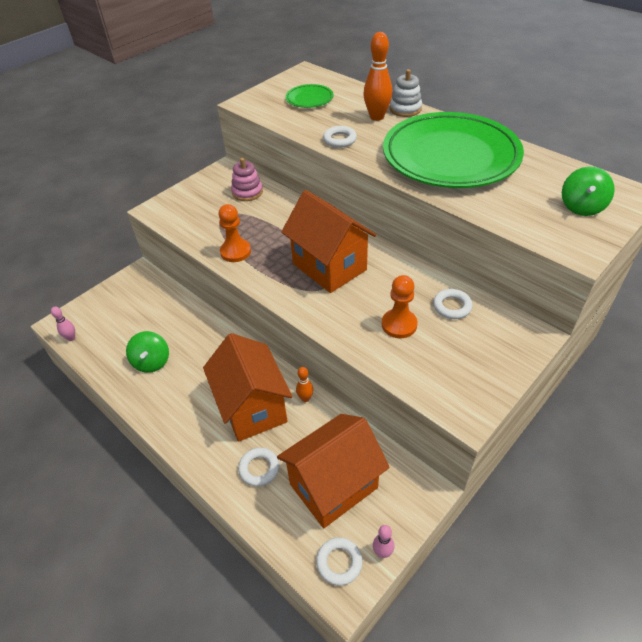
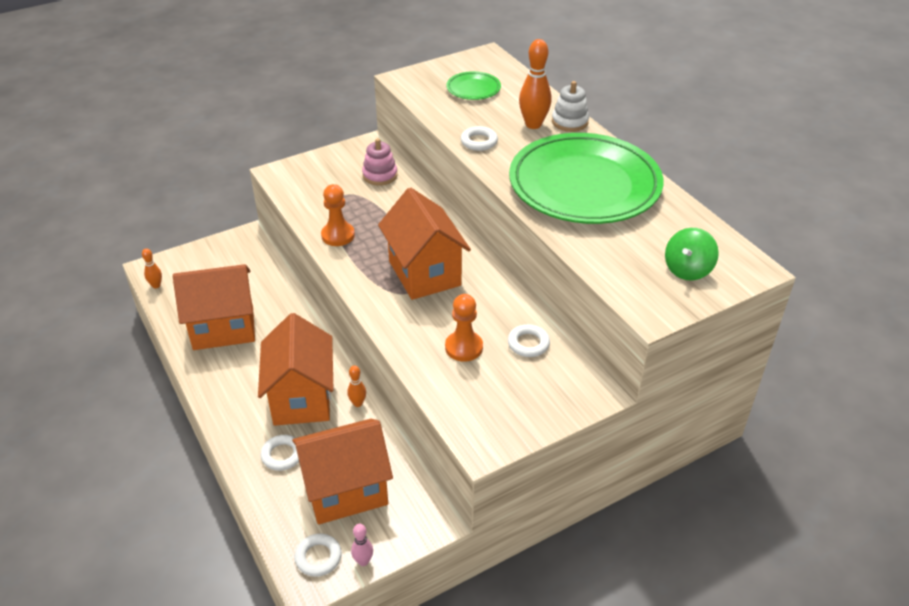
camera: 15 degrees right, 5 degrees down
pink bowling pin [51,307,75,341] -> orange bowling pin [142,248,162,288]
green spinning top [126,331,169,373] -> orange house [173,264,255,350]

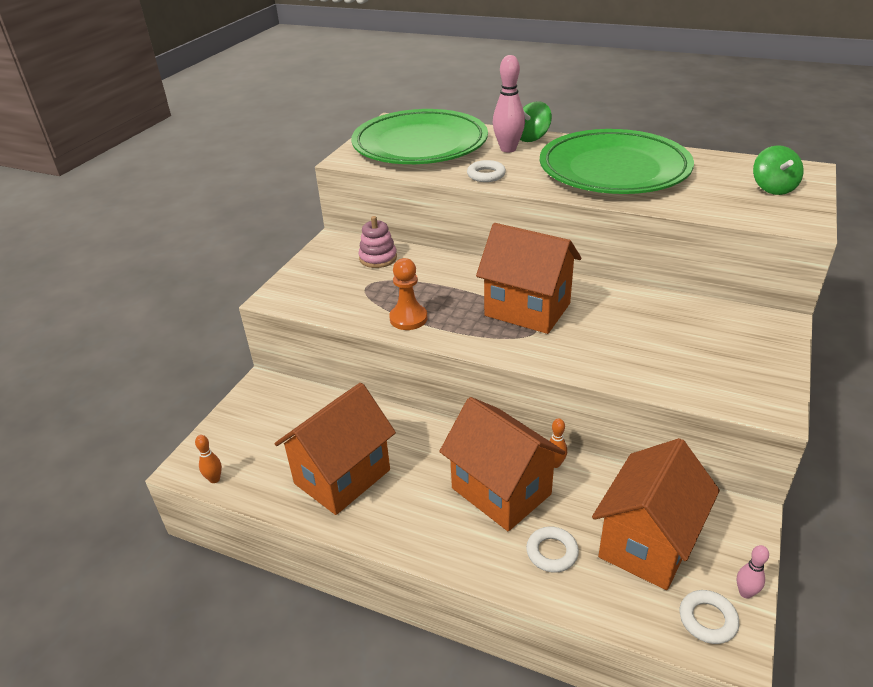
camera: 35 degrees left, 5 degrees down
orange pawn [445,294,483,362] -> none
green plate [447,71,501,100] -> green plate [351,109,488,164], size x2.43
white ring [508,324,550,357] -> none
orange bowling pin [519,39,552,129] -> pink bowling pin [493,55,525,152]
white stacking toy [552,81,589,132] -> green spinning top [520,101,552,142]

